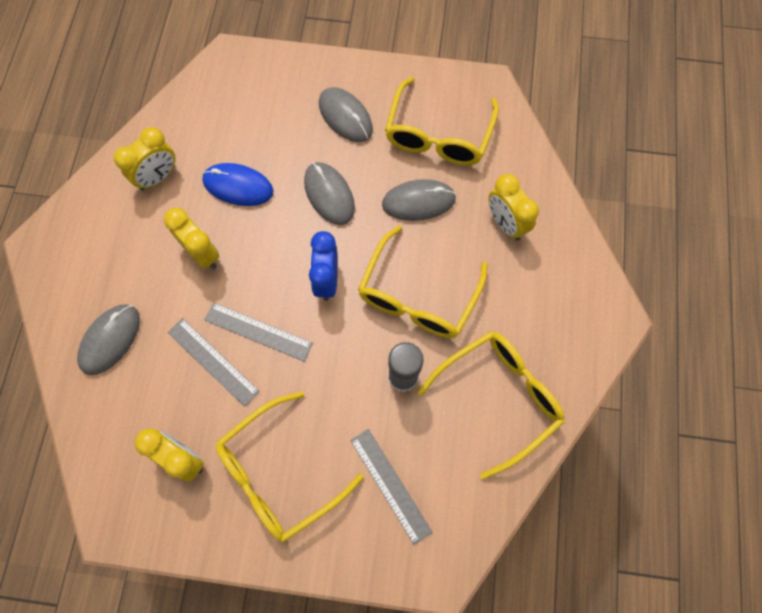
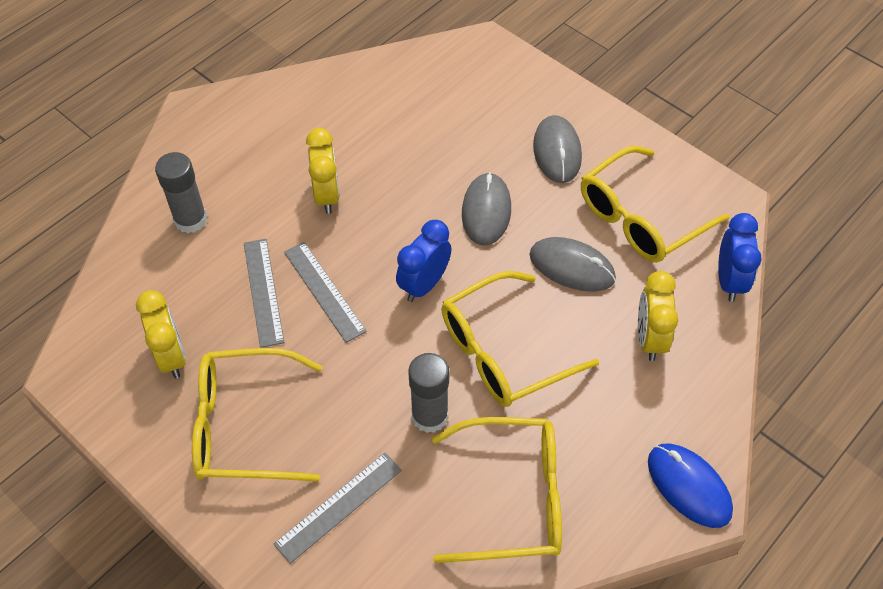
camera: 35 degrees right, 15 degrees down
grey mouse [77,304,140,375] -> grey glue stick [155,152,207,233]
yellow clock [114,127,175,190] -> none
blue mouse [202,163,274,206] -> blue mouse moved to [648,443,733,528]
grey ruler [350,429,433,545] -> grey ruler turned 45 degrees clockwise [274,453,402,564]
none -> blue clock [718,213,762,302]

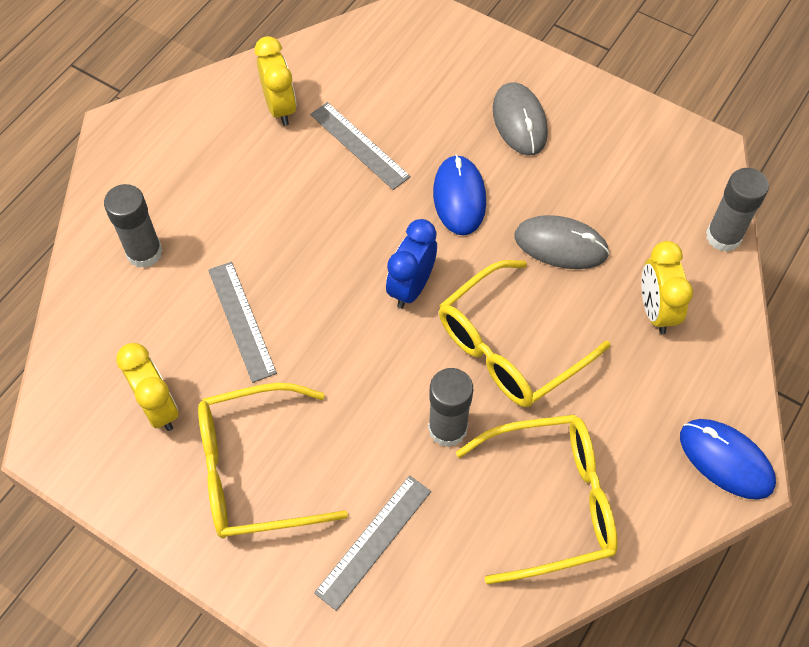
camera: 10 degrees left, 5 degrees up
grey ruler [284,242,367,343] -> grey ruler moved to [310,102,411,190]
yellow clock [306,128,340,214] -> yellow clock moved to [255,36,296,126]
grey mouse [462,172,511,245] -> blue mouse [433,154,486,235]
yellow glasses [581,146,730,263] -> none
blue clock [718,213,762,302] -> grey glue stick [706,168,769,252]

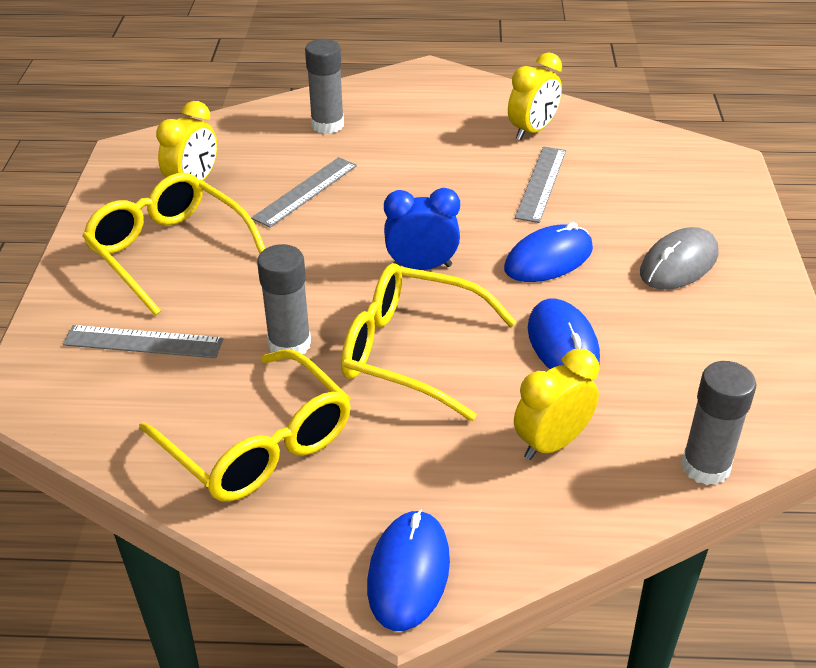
camera: 60 degrees right, 20 degrees down
grey mouse [515,215,610,269] -> blue mouse [528,299,600,369]

